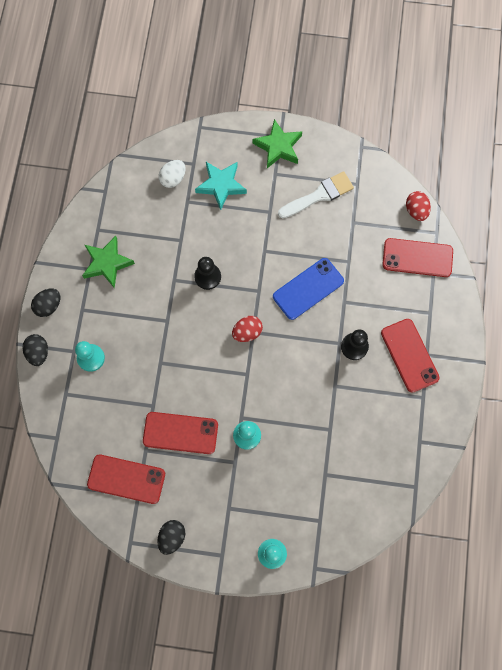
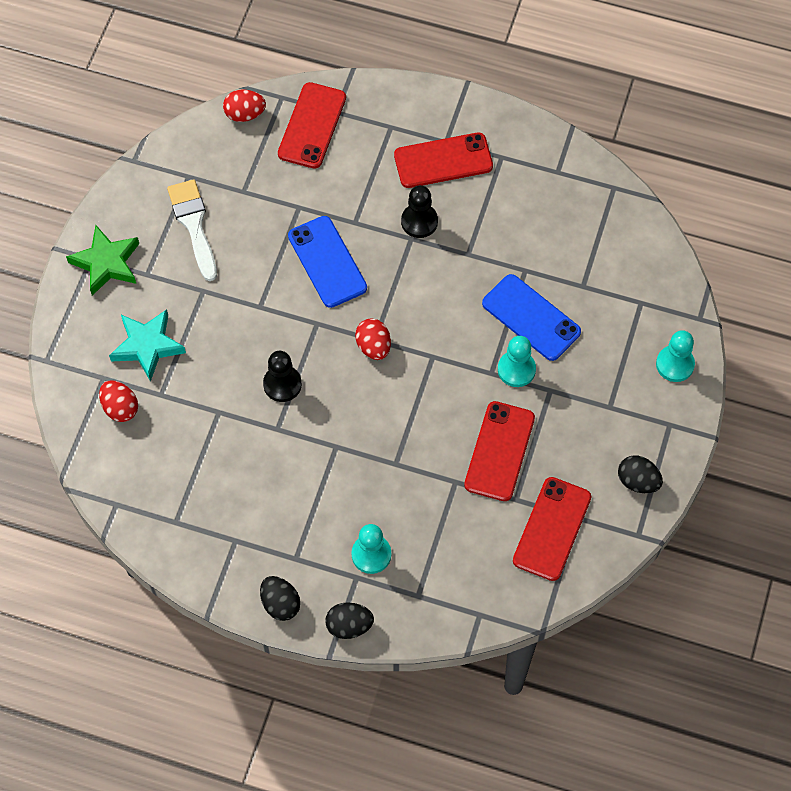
camera: 80 degrees left, 10 degrees down
green star [82,236,135,288] -> none
white egg [158,160,186,188] -> red egg [99,380,138,422]
none -> blue phone [482,274,581,361]

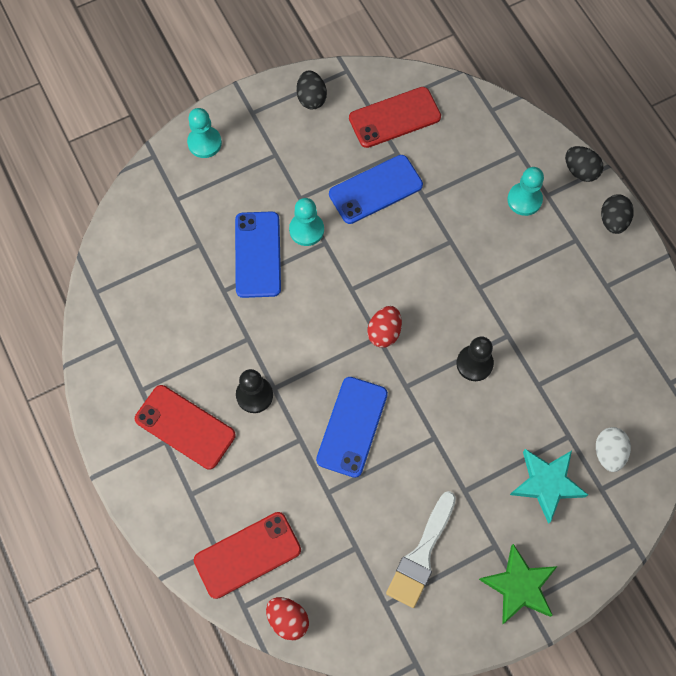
camera: 135 degrees left, 5 degrees up
red egg [99,380,138,422] -> white egg [596,427,631,472]
red phone [464,401,535,501] -> blue phone [329,155,423,224]

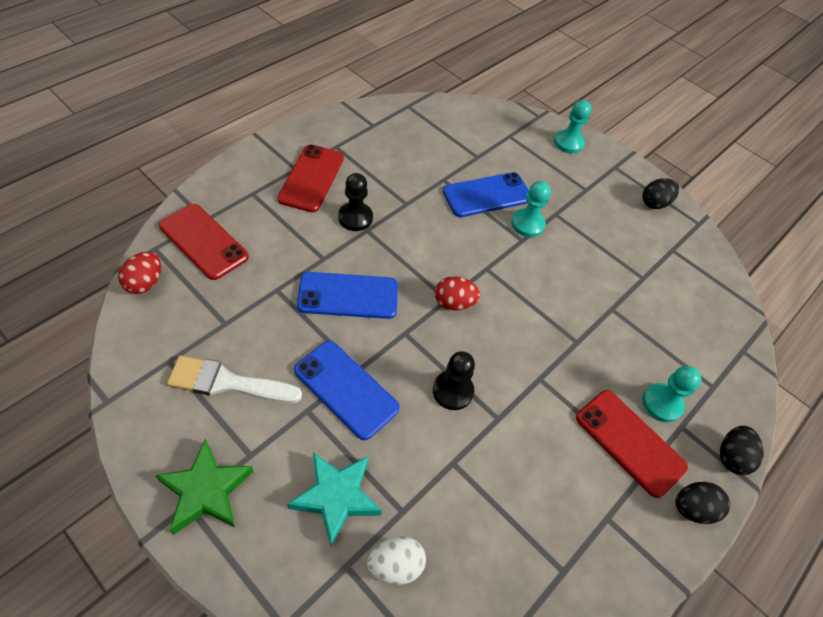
camera: 65 degrees right, 15 degrees down
blue phone [329,155,423,224] -> blue phone moved to [294,341,400,440]
red phone [349,87,441,148] -> red phone moved to [576,390,688,498]

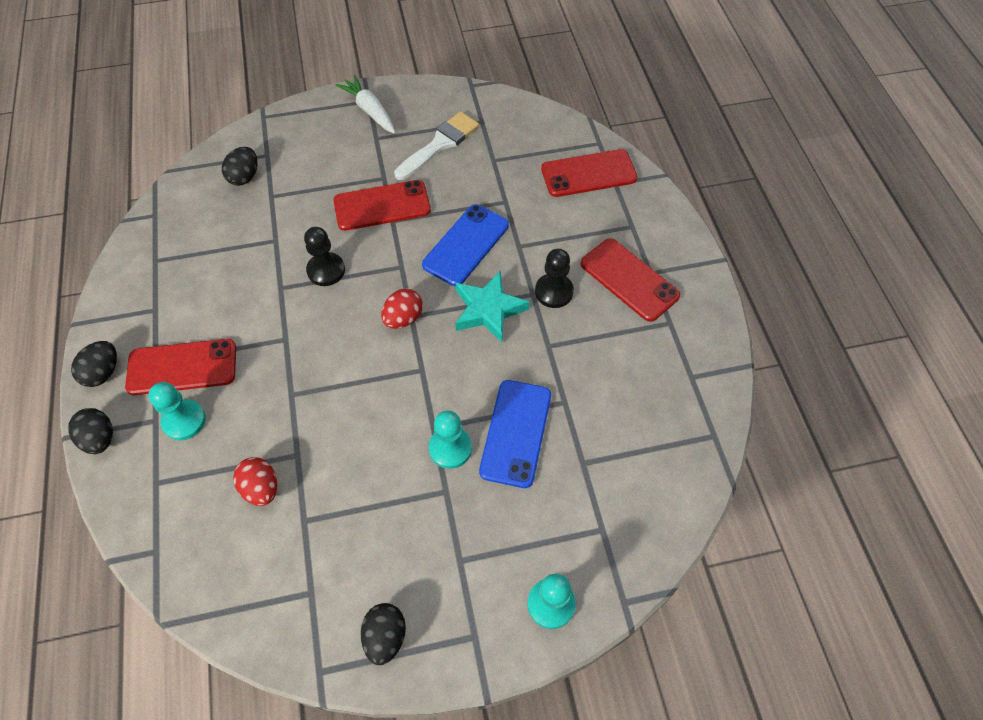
camera: 130 degrees right, 5 degrees up
red egg [118,252,161,294] -> red egg moved to [233,457,277,506]
green star [155,439,254,535] -> white carrot [335,75,396,134]
turquoise star [287,452,382,546] -> turquoise star moved to [455,271,530,342]
blue phone [294,341,400,440] -> red phone [333,180,431,231]
white egg [367,536,426,585] -> black egg [222,147,258,186]

